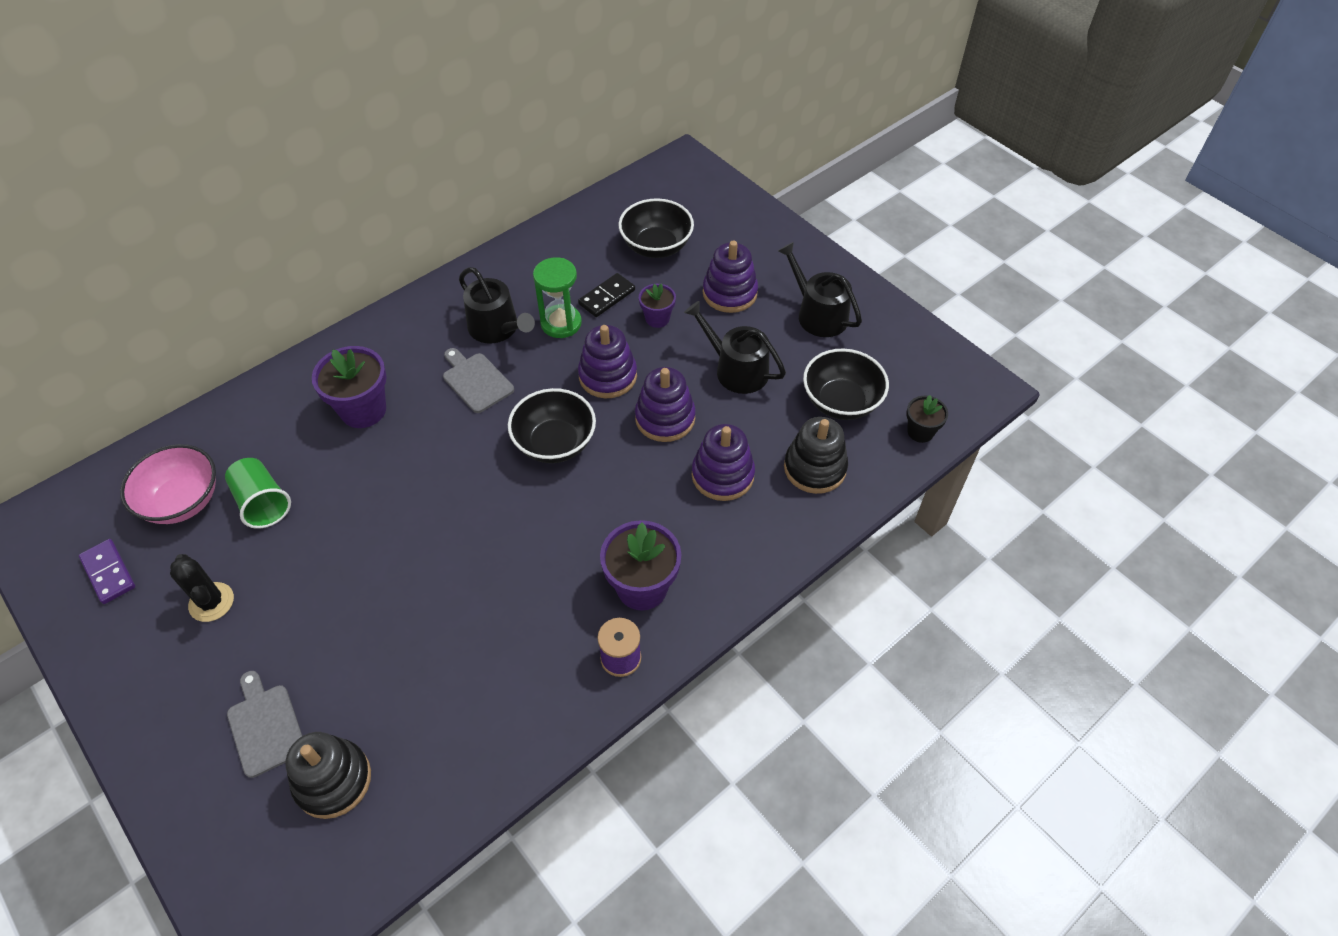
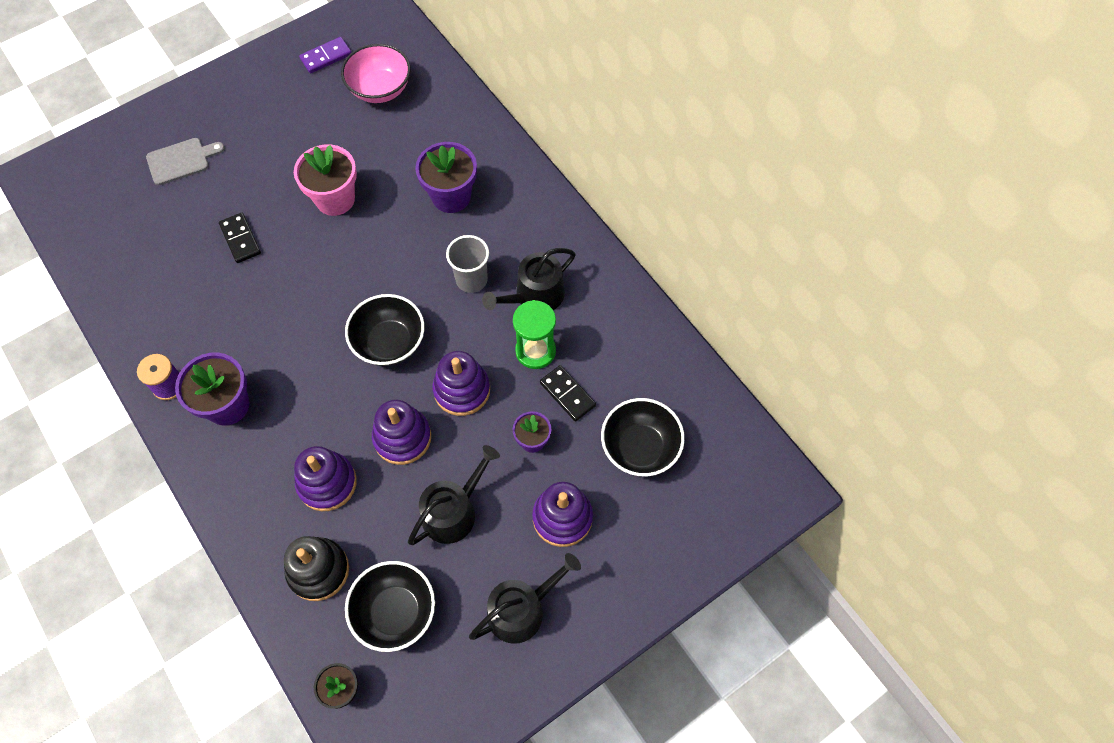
camera: 95 degrees right, 10 degrees up
black cactus [170,554,234,622] -> none
green cup [225,458,291,529] -> none
black stacking toy [286,732,371,819] -> none
grey cutting board [443,348,514,413] -> grey cup [446,235,489,293]
none -> black domino [219,213,261,263]
none -> pink flower pot [294,144,357,216]

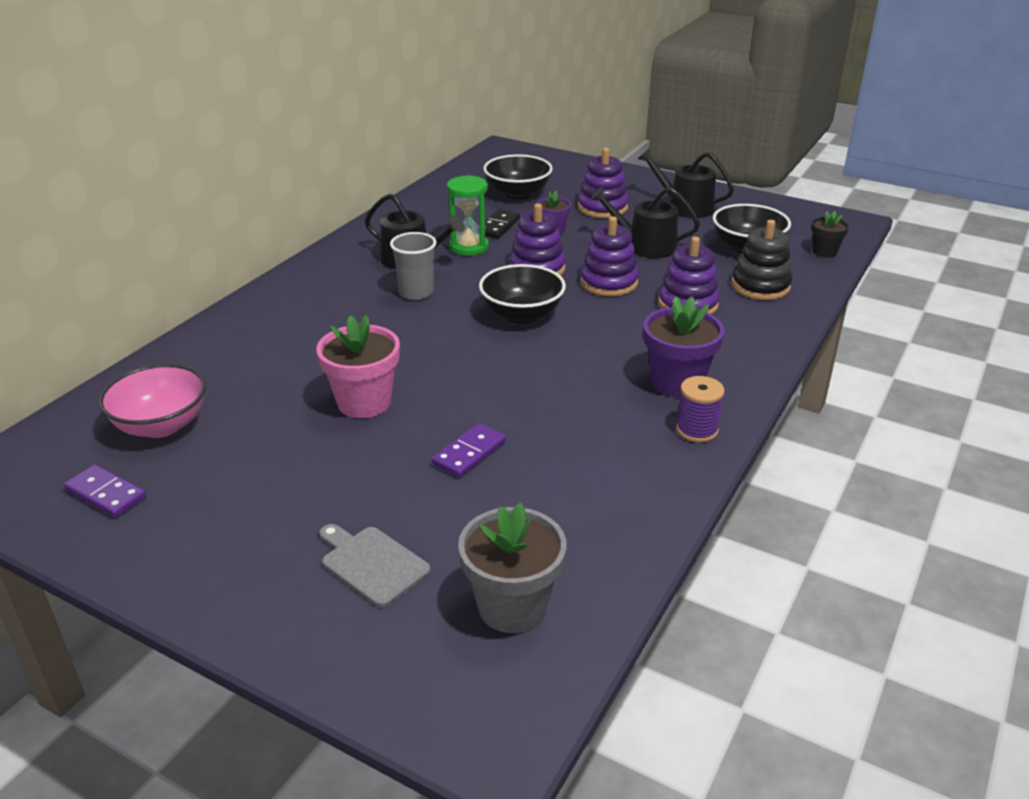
camera: 115 degrees left, 30 degrees down
black domino [219,213,261,263] -> purple domino [432,423,506,478]
purple flower pot [415,142,477,213] -> none
none -> grey flower pot [458,502,567,633]

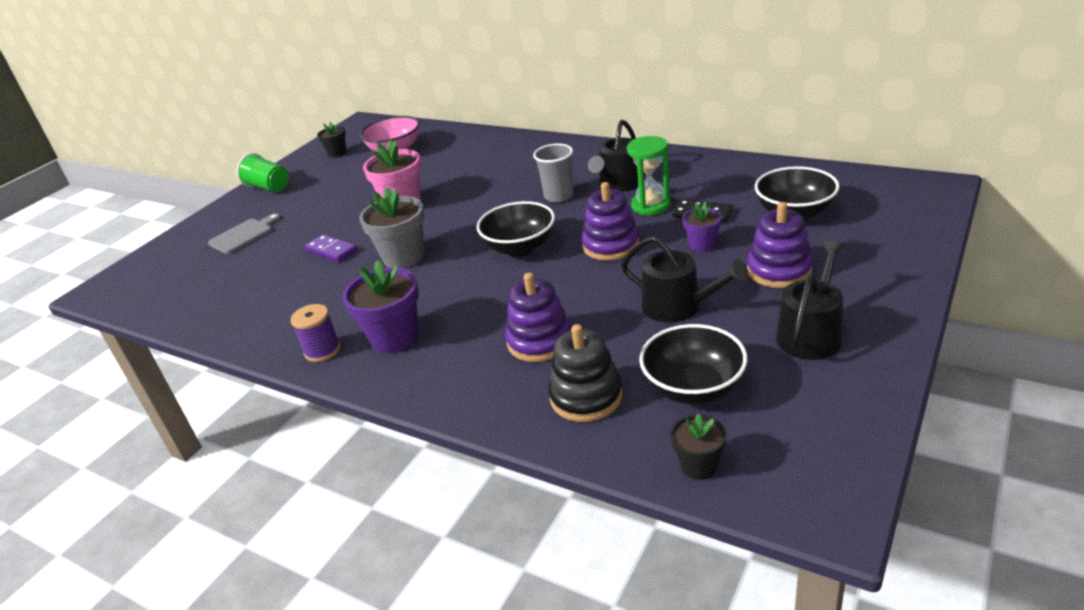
camera: 95 degrees right, 0 degrees up
purple domino [64,464,146,518] -> black flower pot [317,122,346,158]
grey flower pot [458,502,567,633] -> grey flower pot moved to [359,188,425,268]
purple stacking toy [580,216,639,296] -> none
black watering can [590,187,700,258] -> black watering can turned 105 degrees clockwise [621,236,749,323]
none -> green cup [237,153,289,192]

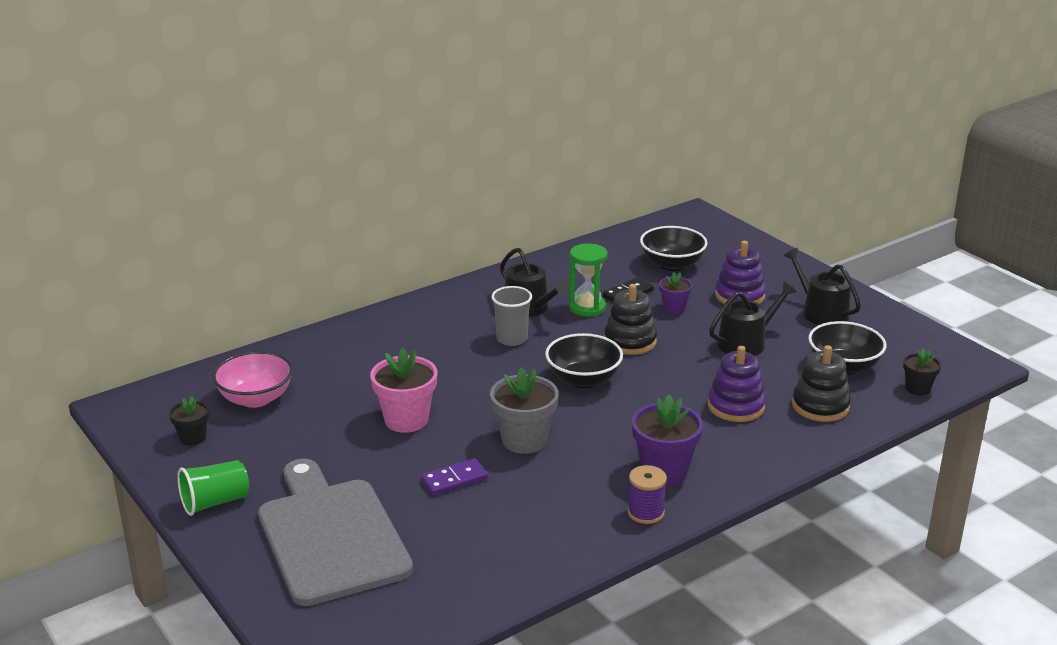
camera: 70 degrees left, 5 degrees down
grey cutting board [208,213,281,254] -> grey cutting board [258,458,413,606], size x2.25
purple stacking toy [581,182,639,261] -> black stacking toy [604,284,657,355]

